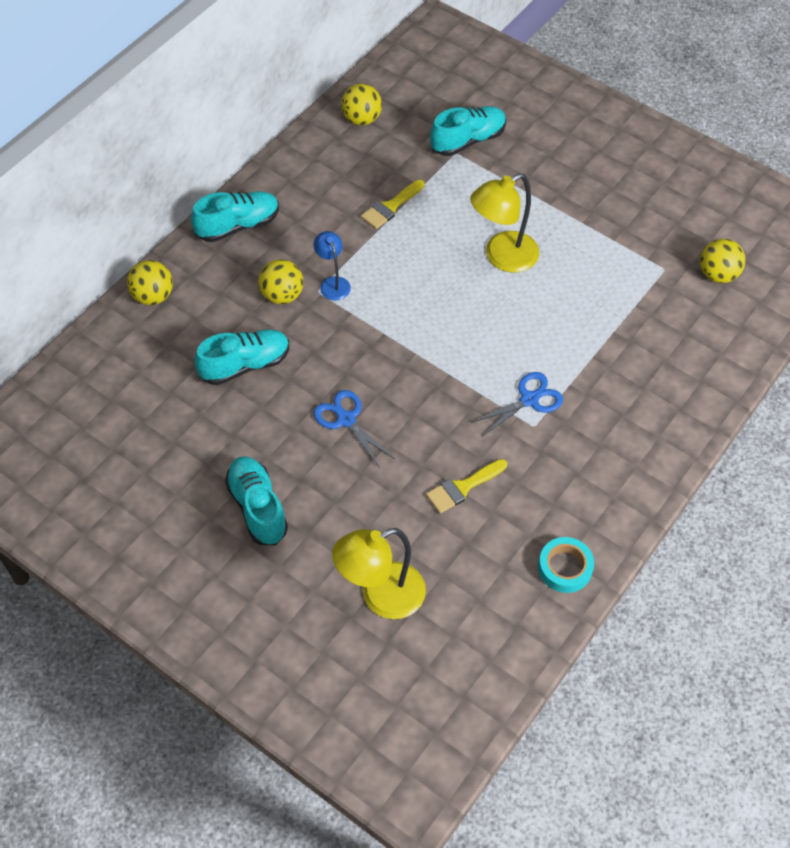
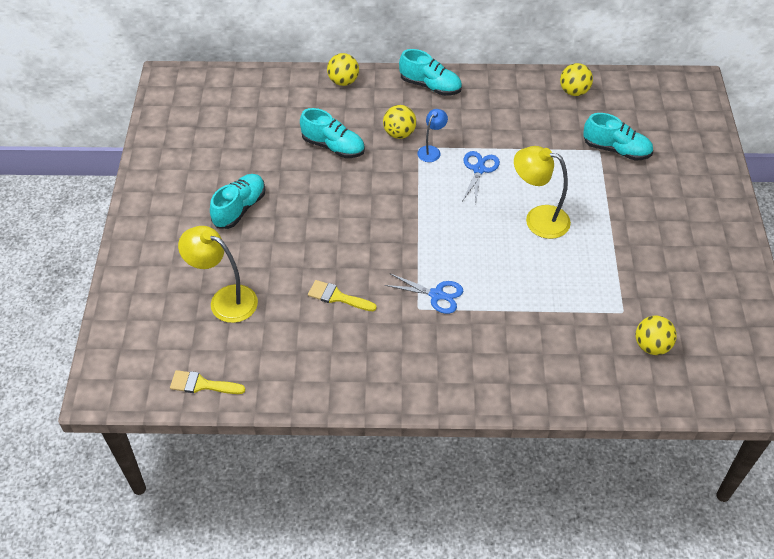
camera: 55 degrees right, 5 degrees down
blue scissors [313,390,395,468] -> blue scissors moved to [462,151,500,204]
yellow brush [361,180,425,229] -> yellow brush moved to [170,370,245,394]
turquoise tape [538,537,594,593] -> none

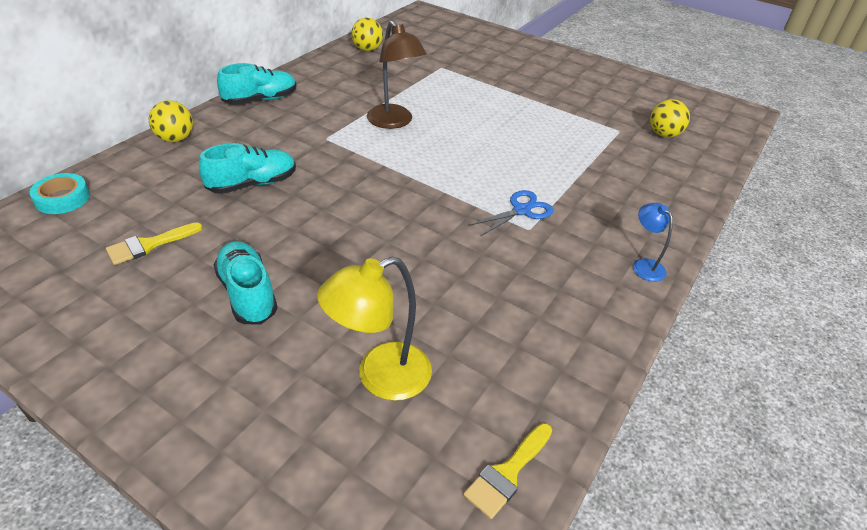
camera: 60 degrees left, 10 degrees down
yellow brush [308,280,377,311] -> yellow brush moved to [106,222,202,265]
yellow ball [383,105,416,139] -> none
blue lamp [417,109,448,162] -> blue lamp moved to [633,203,673,282]
blue scissors [462,151,500,204] -> brown lamp [367,20,426,129]
yellow lamp [514,146,571,239] -> none
turquoise shoe [583,113,653,161] -> none
none -> turquoise tape [29,173,90,214]

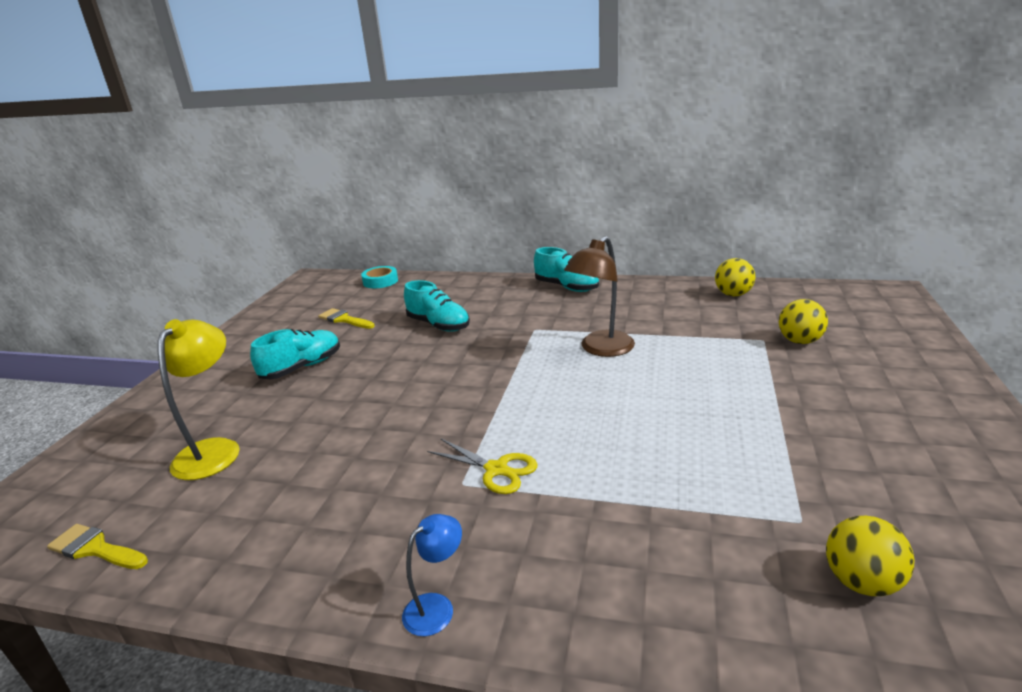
camera: 75 degrees right, 15 degrees down
yellow ball [149,100,193,142] -> yellow ball moved to [779,299,828,344]
yellow lamp [317,256,432,401] -> yellow lamp turned 60 degrees clockwise [158,319,240,480]
blue scissors [469,190,554,236] -> yellow scissors [427,439,538,494]

